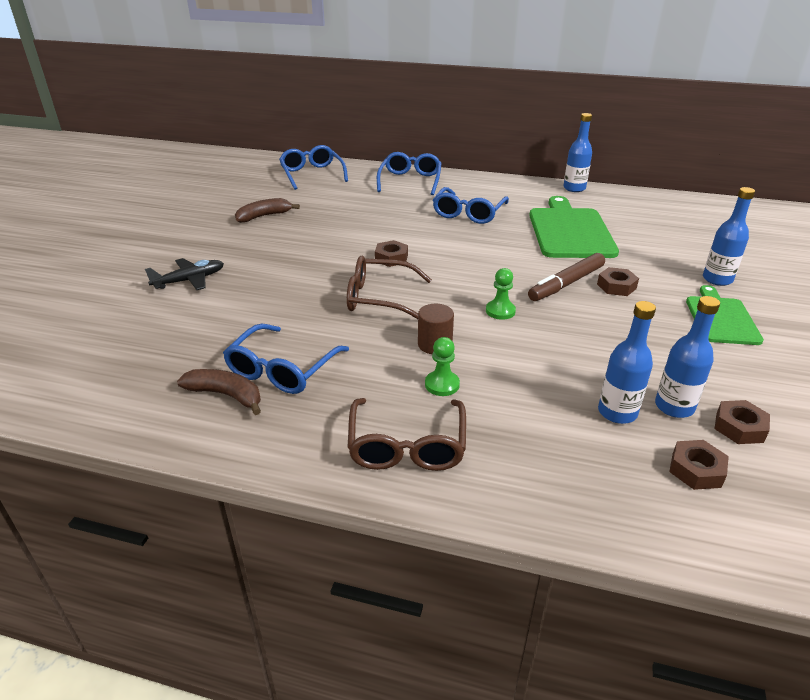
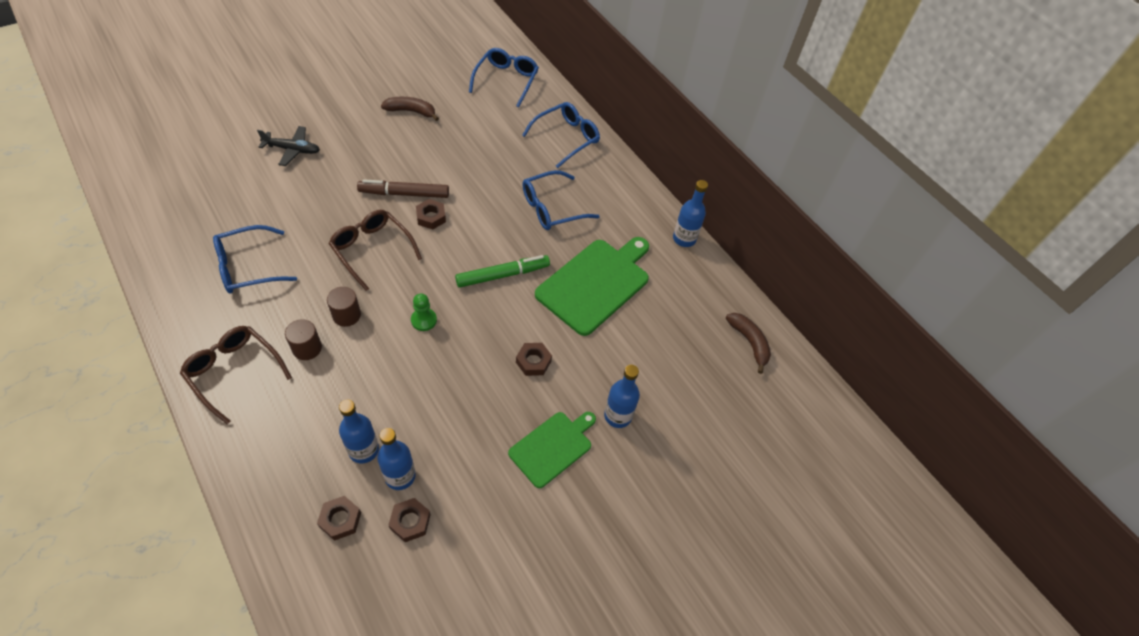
camera: 35 degrees right, 20 degrees up
brown banana [177,369,261,415] -> brown banana moved to [726,313,771,374]
brown glasses [347,398,466,471] -> brown glasses turned 90 degrees clockwise [180,326,292,424]
green pawn [425,337,460,396] -> brown cylinder [285,319,322,360]
brown marker [528,253,605,301] -> brown marker moved to [357,179,449,198]
none -> green marker [455,255,550,288]

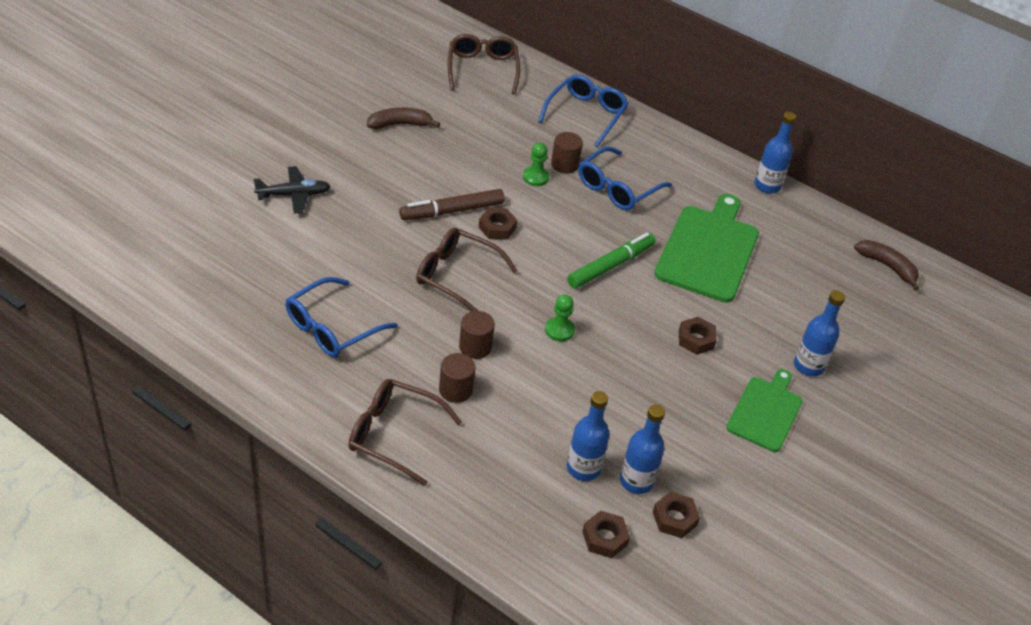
camera: 20 degrees left, 10 degrees down
blue glasses [469,48,539,107] -> brown glasses [448,34,520,95]
none -> green pawn [523,143,549,186]
none -> brown cylinder [551,132,583,174]

